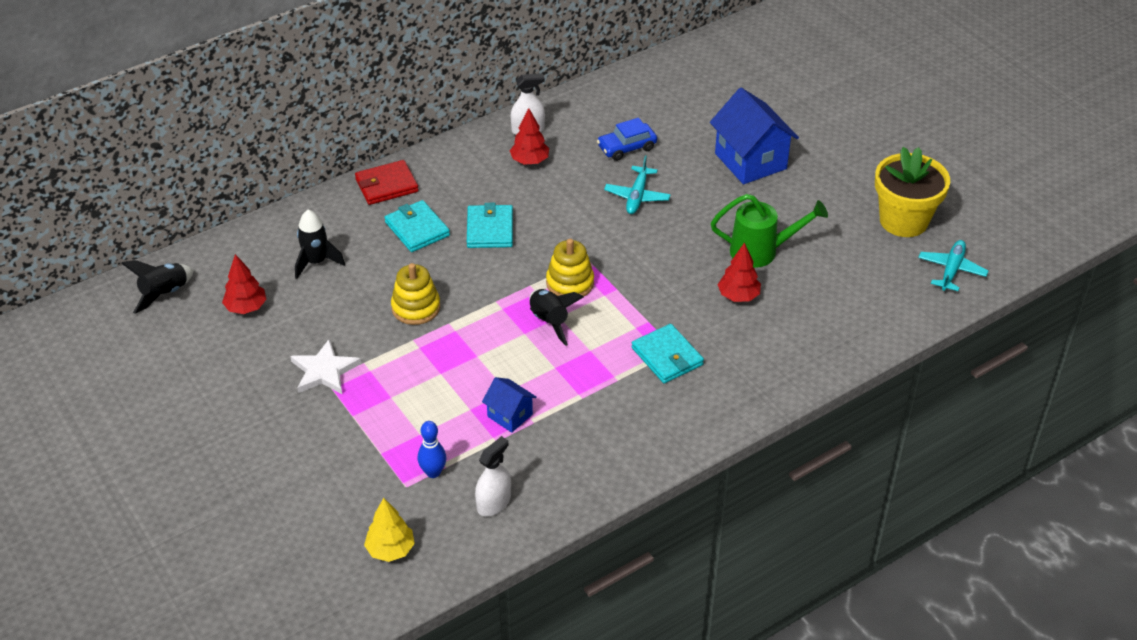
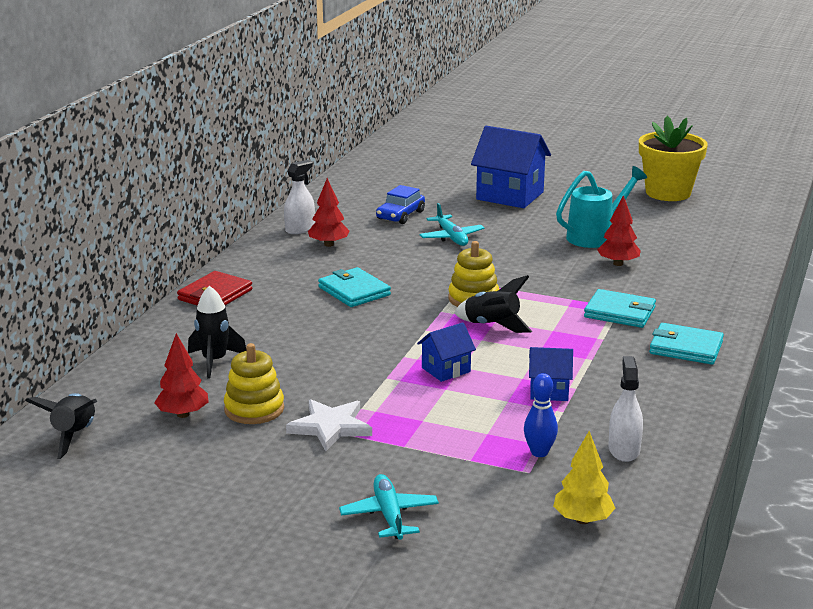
camera: 35 degrees left, 20 degrees down
turquoise wallet [385,200,450,252] -> turquoise wallet moved to [649,323,724,365]
yellow stacking toy [391,263,440,325] -> yellow stacking toy moved to [224,343,284,424]
green watering can [711,194,828,268] -> turquoise watering can [556,166,647,248]
turquoise plane [918,240,988,291] -> turquoise plane moved to [339,474,439,540]
none -> blue house [417,322,476,382]

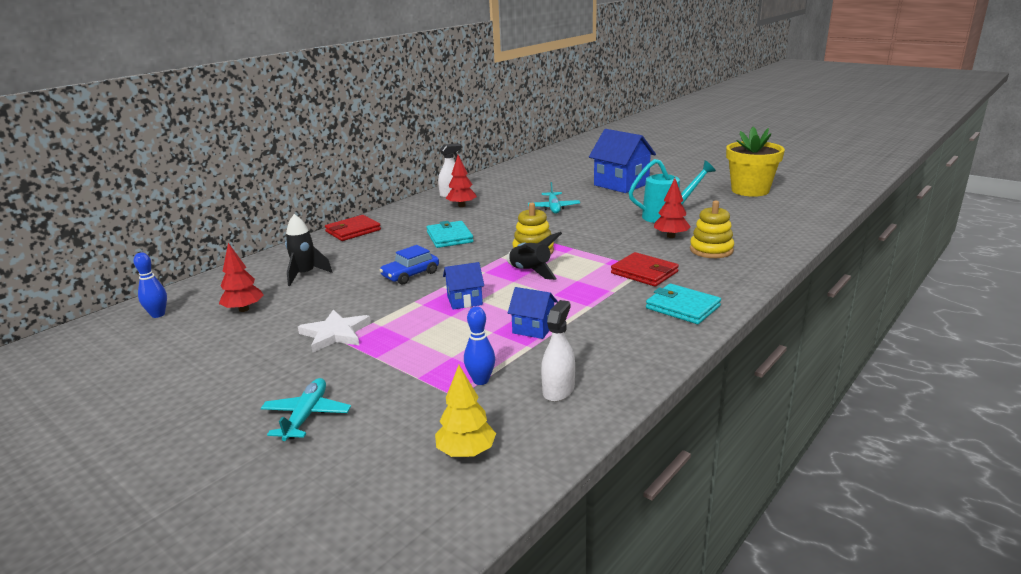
camera: 20 degrees right, 0 degrees up
black rocket [25,393,97,459] -> blue bowling pin [134,252,167,318]
yellow stacking toy [224,343,284,424] -> yellow stacking toy moved to [690,200,734,258]
blue car [376,185,425,224] -> blue car moved to [379,245,439,285]
turquoise wallet [584,289,656,328] -> red wallet [611,252,679,287]

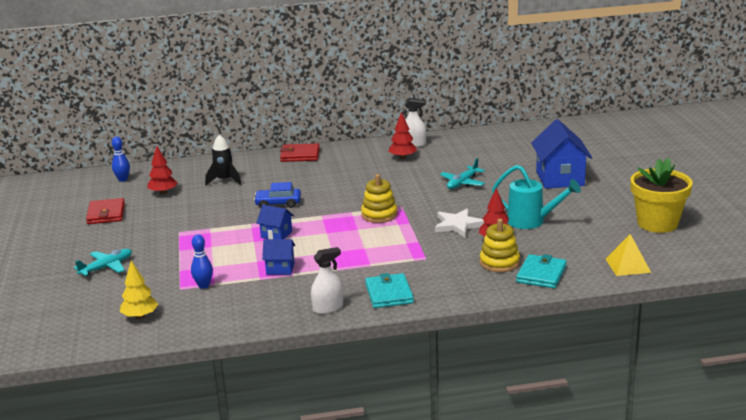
camera: 40 degrees right, 0 degrees up
white star [298,309,371,352] -> white star moved to [435,208,485,237]
turquoise wallet [427,221,474,248] -> turquoise wallet moved to [516,254,567,288]
black rocket [507,232,562,280] -> none
blue house [508,287,558,339] -> blue house turned 60 degrees counterclockwise [262,239,295,275]
white spray bottle [541,300,575,402] -> white spray bottle moved to [311,247,343,314]
red wallet [611,252,679,287] -> red wallet moved to [86,198,125,224]
none -> yellow pyramid [606,234,651,276]

